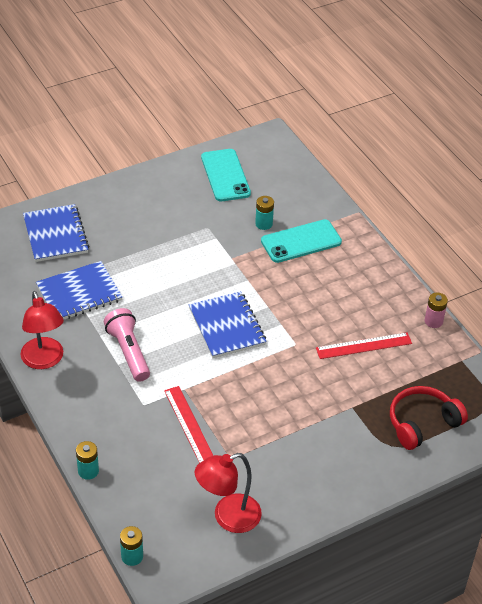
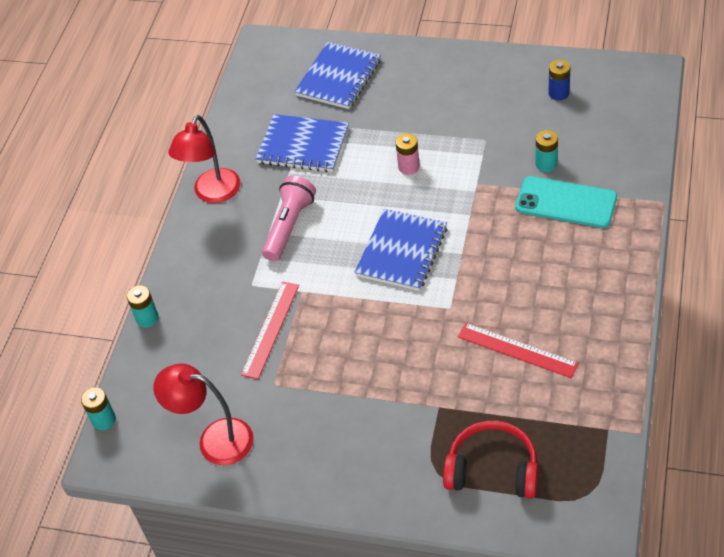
camera: 50 degrees right, 5 degrees up
turquoise phone [201,149,251,201] -> blue battery [548,60,571,101]
pink battery [425,292,448,328] -> pink battery moved to [396,134,420,175]

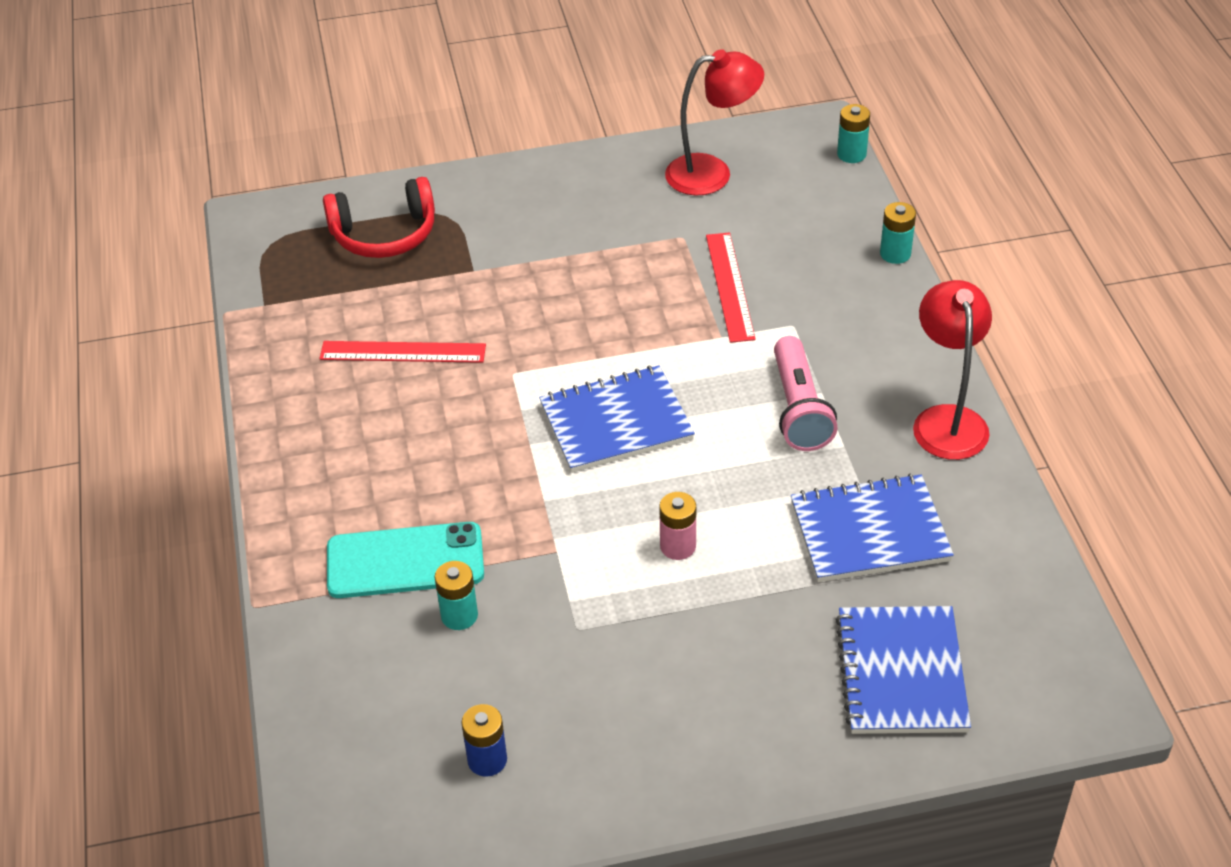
camera: 150 degrees right, 5 degrees down
blue notebook [355,209,447,291] -> blue notebook turned 75 degrees clockwise [539,365,695,473]

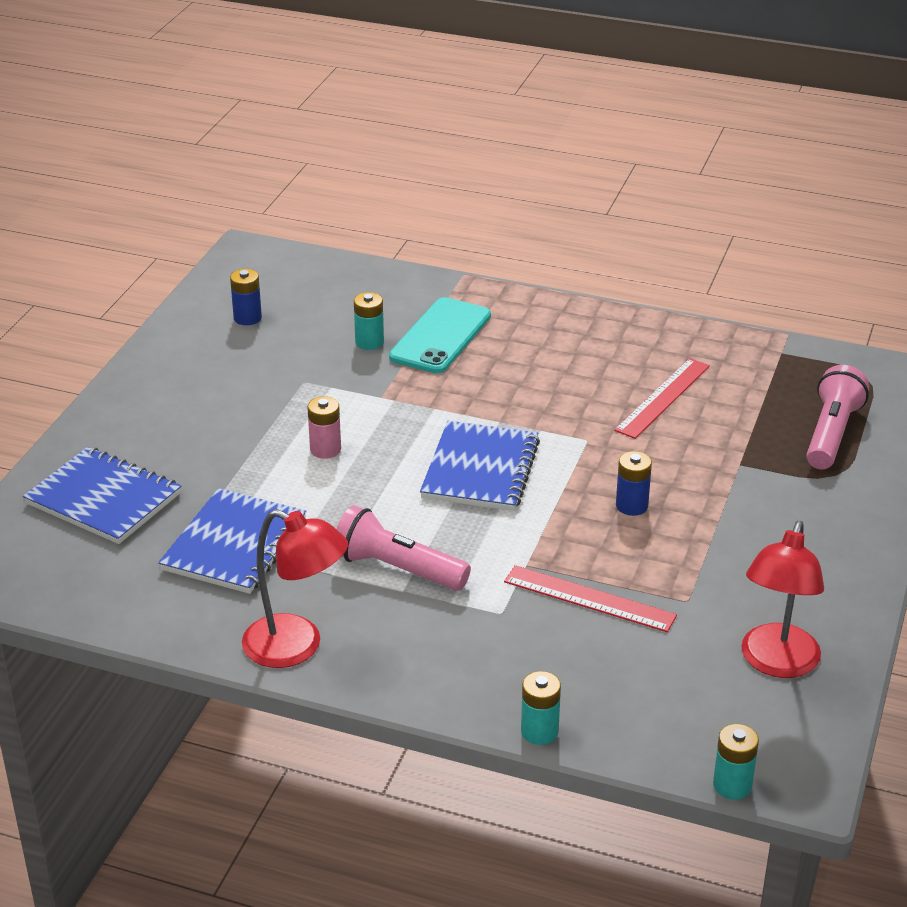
camera: 120 degrees right, 10 degrees down
red headphones [323,177,435,258] -> pink flashlight [806,365,869,469]
none -> blue battery [616,451,652,516]

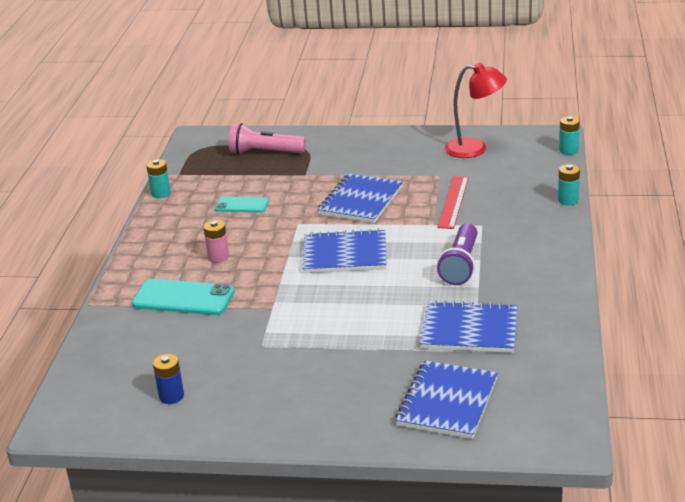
camera: 100 degrees left, 5 degrees down
red lamp [242,509,348,668] -> none
pink battery [308,396,341,459] -> pink battery moved to [203,220,229,263]
pink flashlight [336,505,471,591] -> purple flashlight [437,223,478,285]
turquoise battery [354,292,384,350] -> turquoise battery moved to [146,159,171,198]
red ruler [614,358,710,439] -> turquoise phone [215,197,269,212]
blue battery [616,451,652,516] -> blue notebook [318,173,403,223]

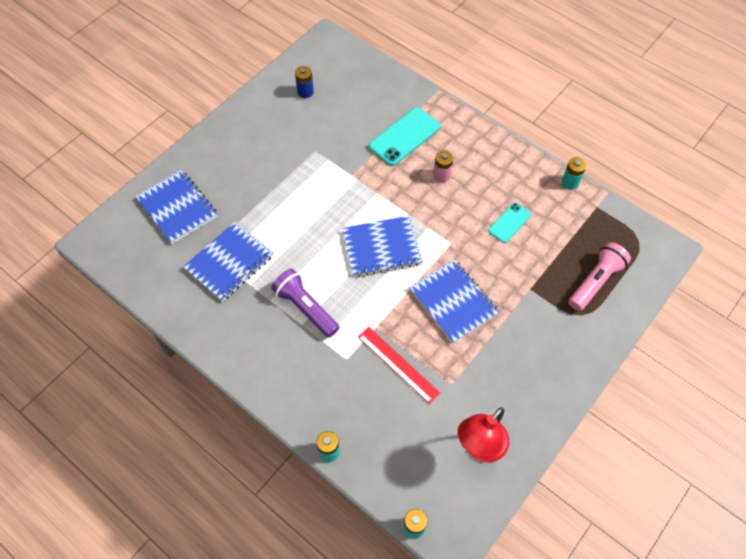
camera: 120 degrees right, 30 degrees up
blue notebook [302,229,387,273] -> blue notebook turned 45 degrees clockwise [342,216,423,277]

